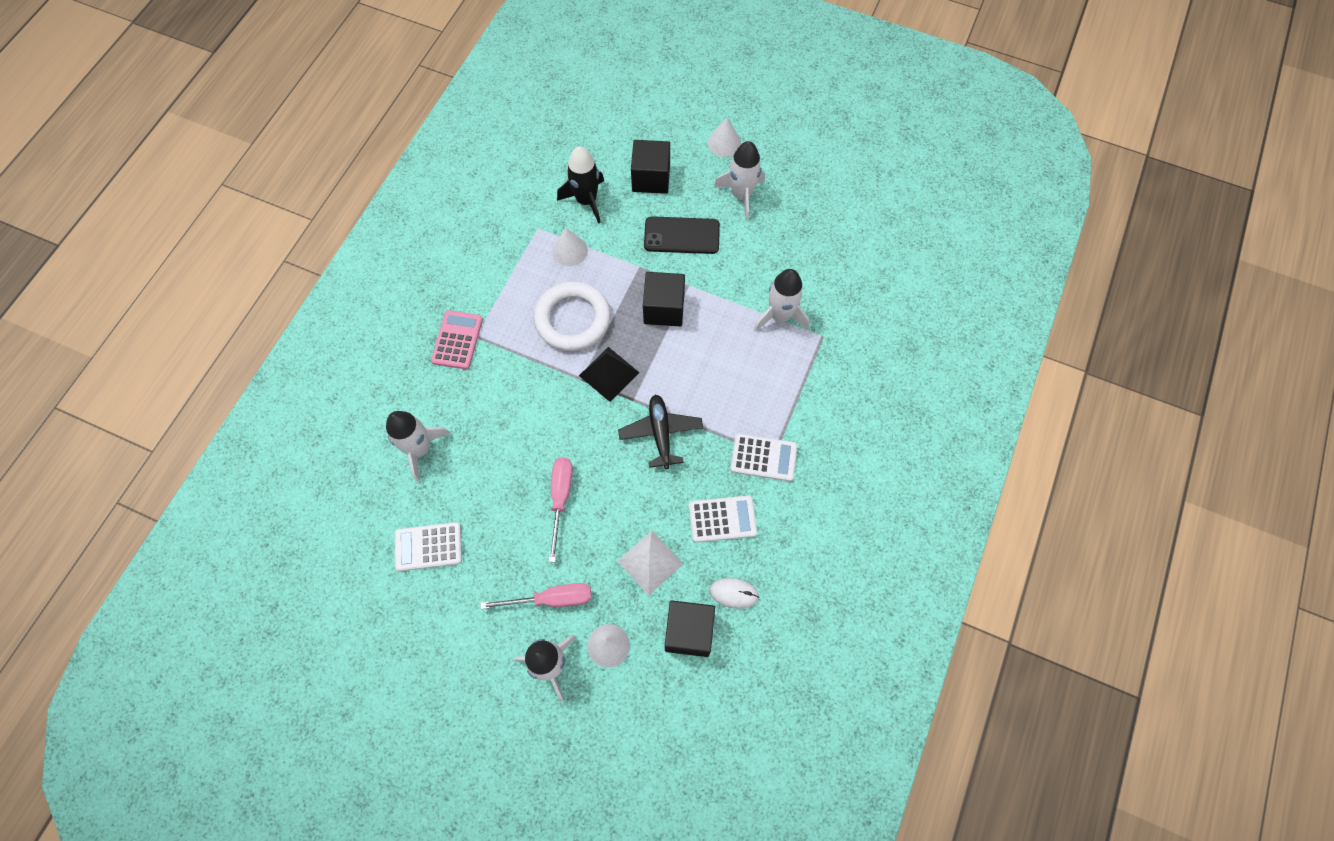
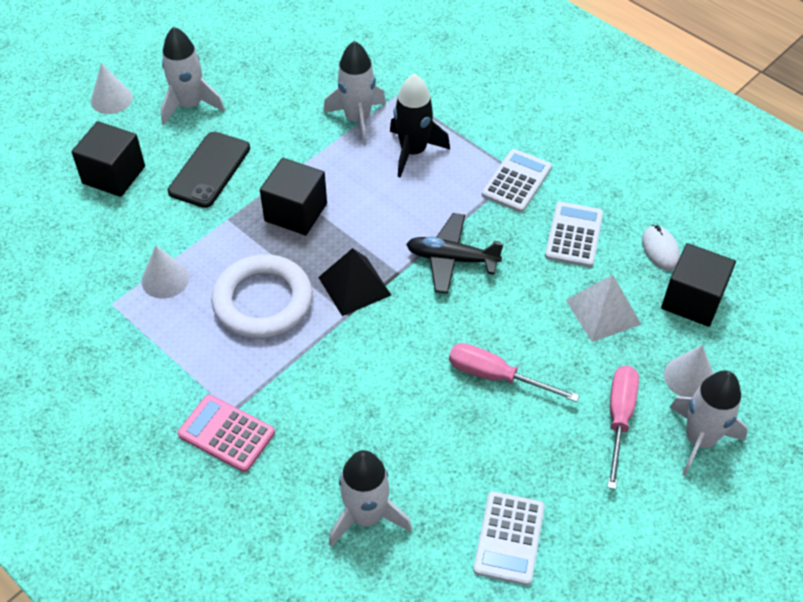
camera: 70 degrees left, 15 degrees down
black rocket [557,147,604,224] -> black rocket moved to [390,74,450,178]
white mouse [709,578,759,609] -> white mouse turned 45 degrees counterclockwise [642,225,680,271]

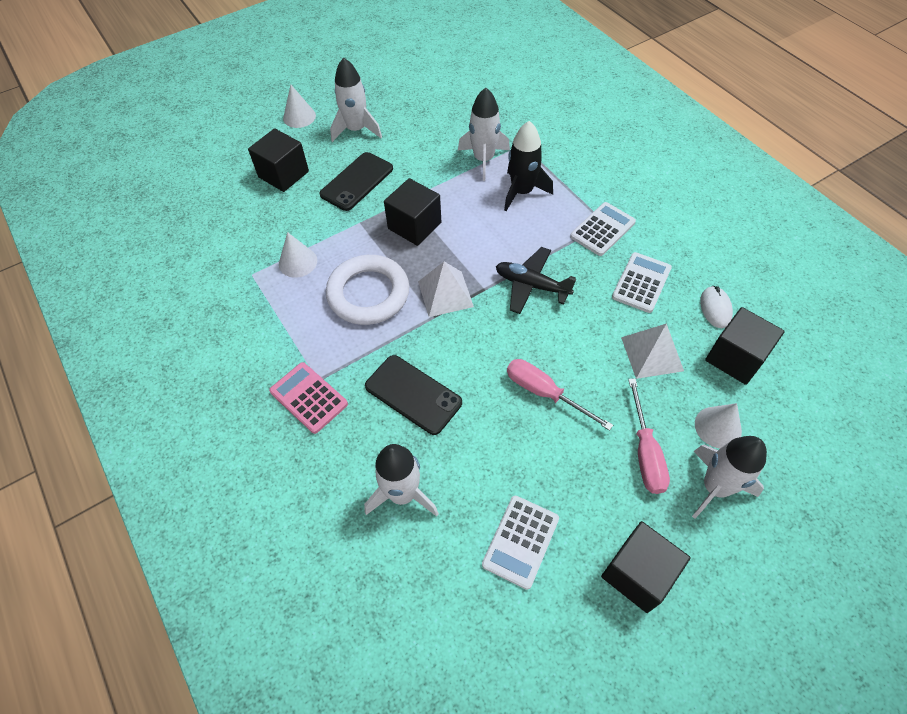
camera: 15 degrees right, 5 degrees up
black pyramid [318,248,391,316] -> white pyramid [418,262,474,317]
pink screwdriver [607,366,639,490] -> pink screwdriver turned 150 degrees clockwise [628,378,670,494]
none -> black phone [365,355,462,435]
none -> black cube [601,521,691,613]

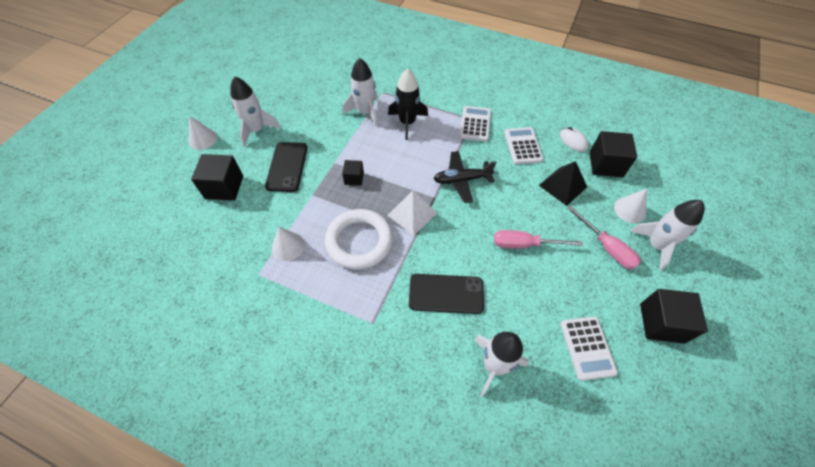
camera: 35 degrees left, 0 degrees up
pink calculator [269,362,348,434] -> none
black cube [384,178,441,246] -> black cube [342,160,364,186], size x0.56
white pyramid [621,323,684,379] -> black pyramid [539,161,587,206]

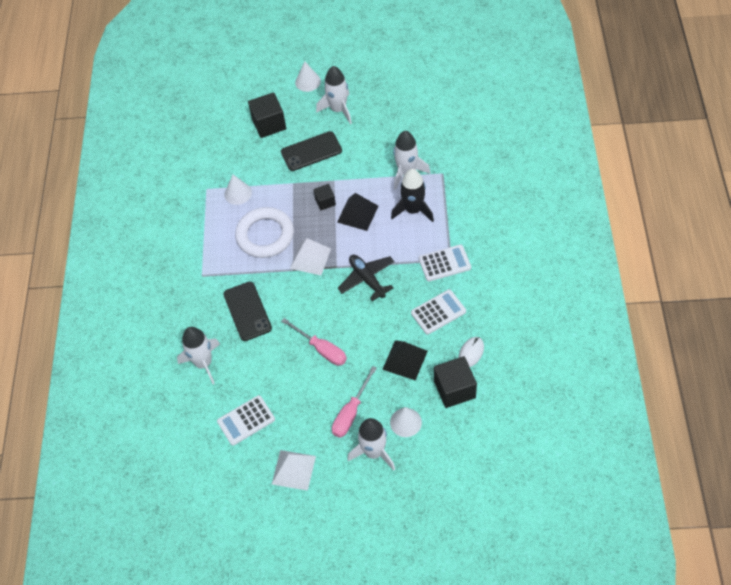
camera: 70 degrees right, 0 degrees up
pink screwdriver [494,230,583,249] -> pink screwdriver turned 150 degrees clockwise [281,318,347,366]
black cube [640,289,708,344] -> white pyramid [272,450,316,491]
none -> black pyramid [337,193,378,231]

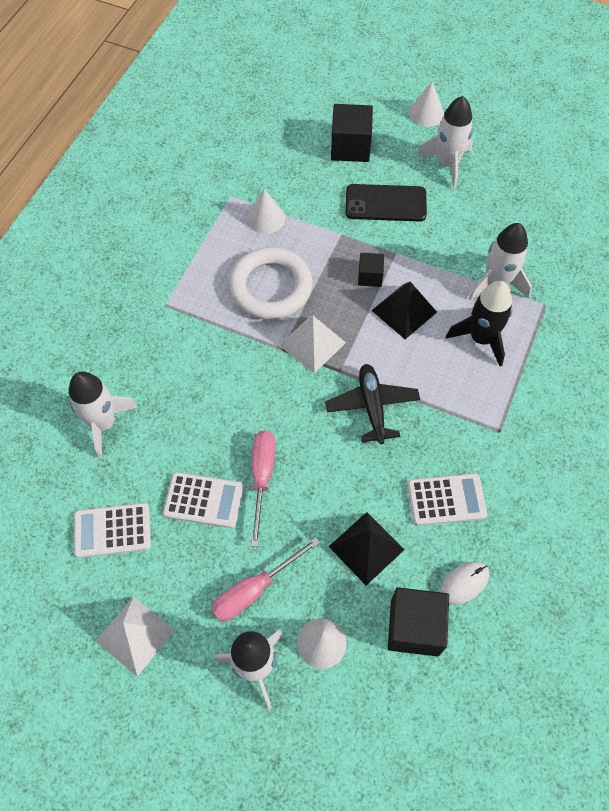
camera: 20 degrees right, 5 degrees up
black phone [223,282,272,341] -> none
pink screwdriver [281,318,347,366] -> pink screwdriver turned 150 degrees counterclockwise [251,430,276,547]
white calculator [419,244,471,282] -> white calculator moved to [163,472,244,528]

